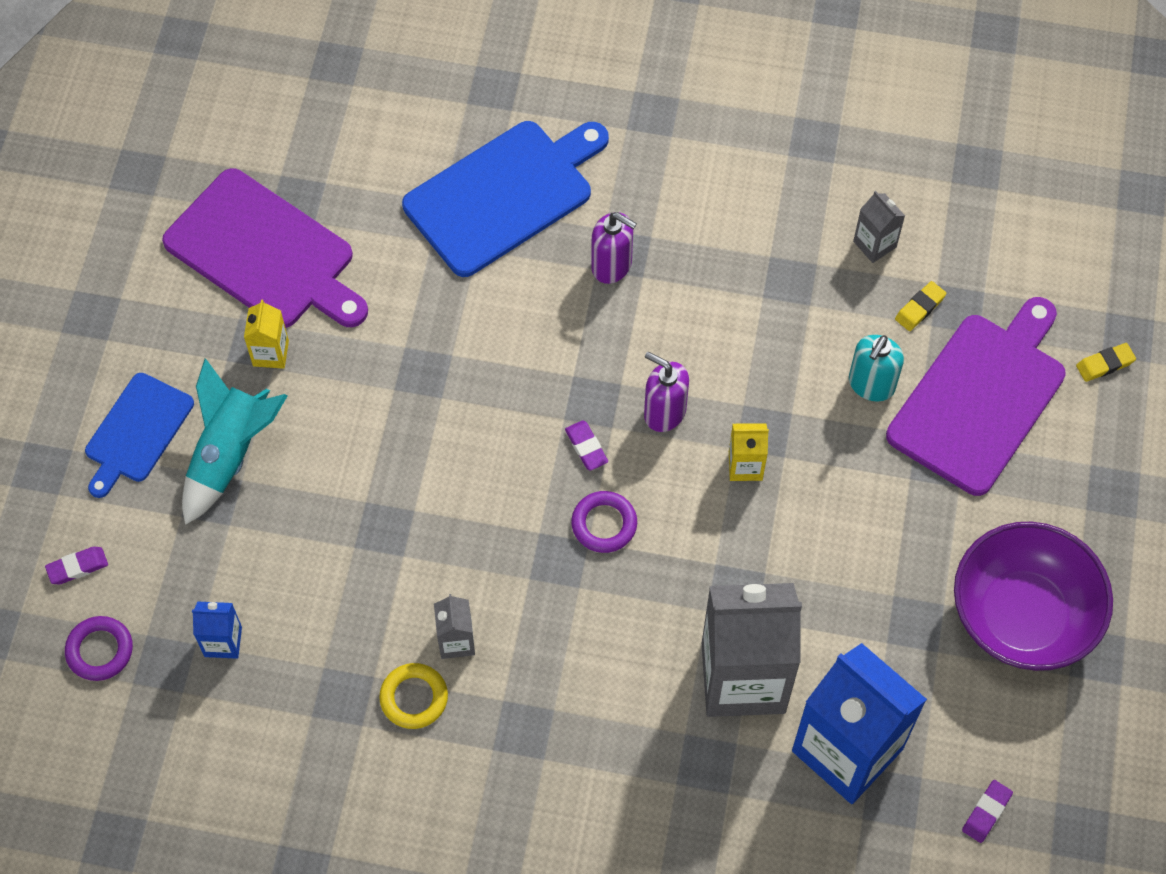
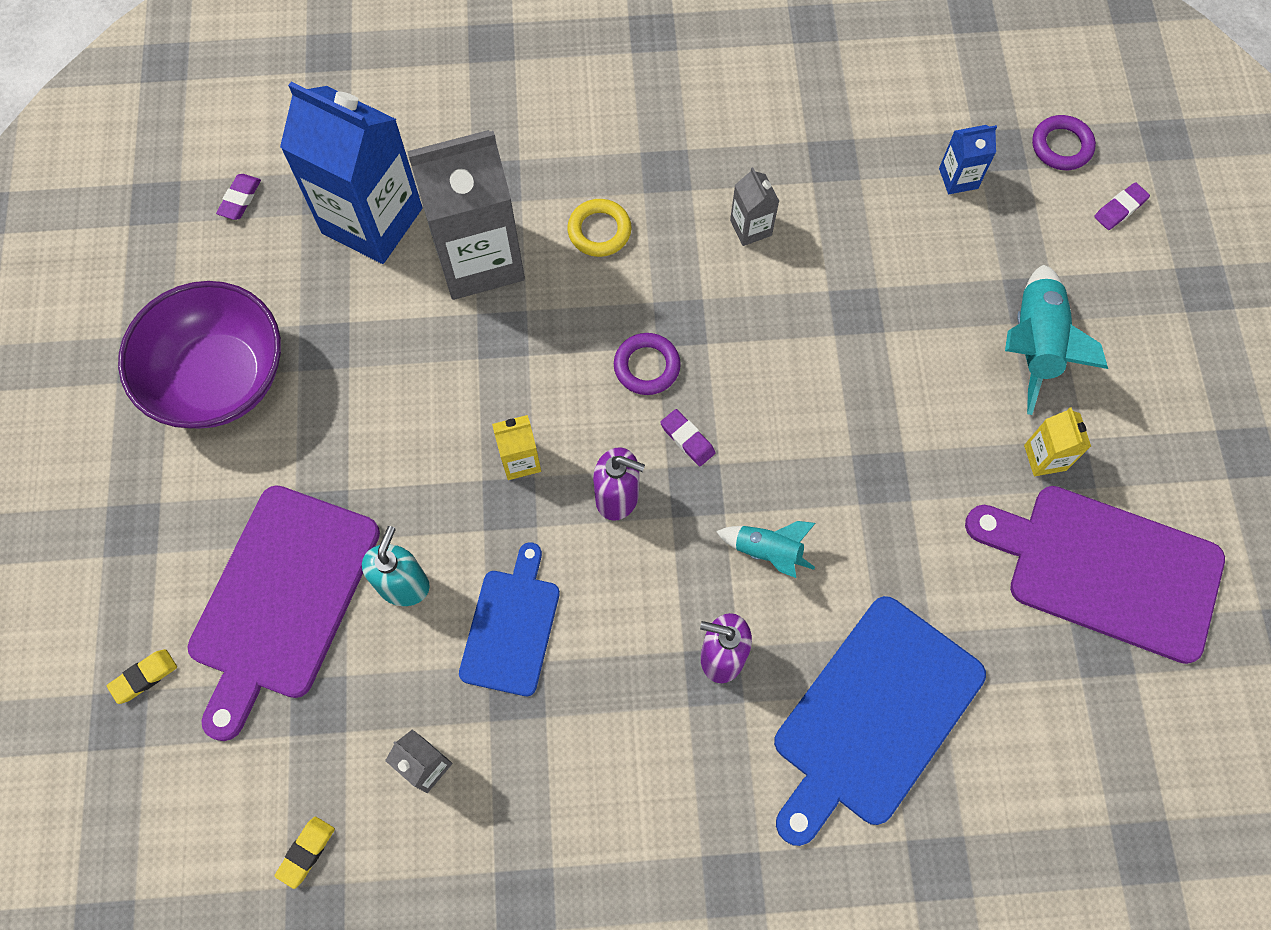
camera: 165 degrees right, 5 degrees up
blue cutting board [85,373,194,498] -> blue cutting board moved to [459,542,560,696]
yellow ring [379,663,448,729] -> yellow ring moved to [567,199,631,257]
yellow eraser [895,281,946,331] -> yellow eraser moved to [275,817,335,889]
none -> turquoise rocket [716,521,816,578]

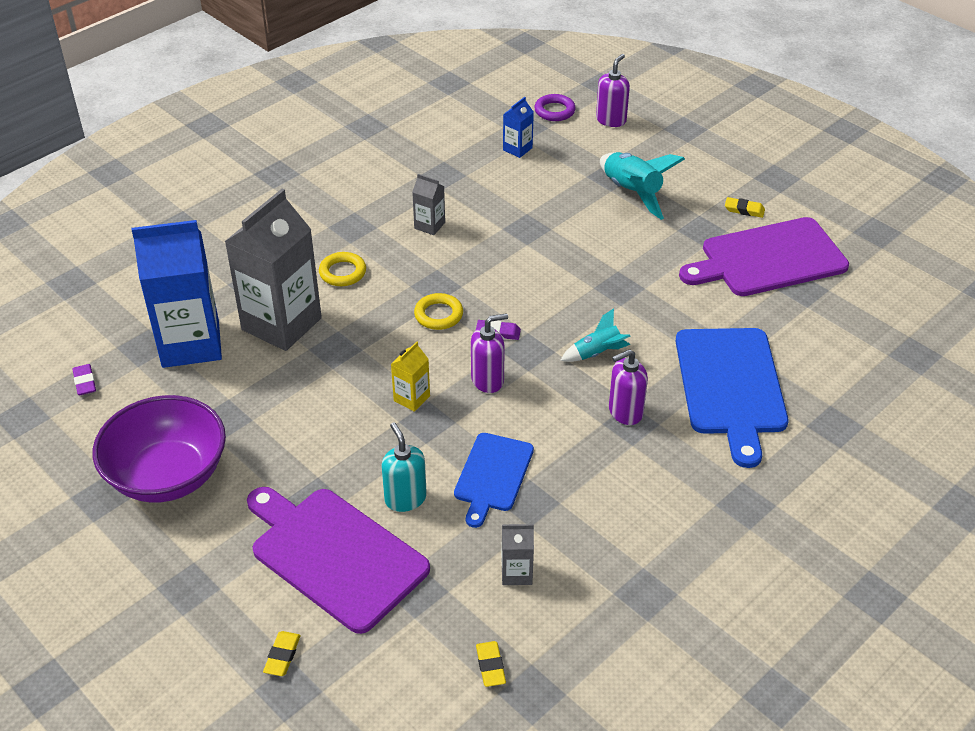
camera: 40 degrees left, 25 degrees down
purple cutting board [188,485,380,741] -> purple cutting board turned 150 degrees clockwise [247,487,430,634]
blue cutting board [459,542,560,696] -> blue cutting board turned 135 degrees counterclockwise [454,433,534,528]
purple ring [614,333,681,395] -> yellow ring [414,293,463,330]
yellow carton [1024,407,1091,476] -> none
purple eraser [1094,182,1150,230] -> purple soap dispenser [596,54,630,127]
none -> yellow eraser [725,197,765,218]

